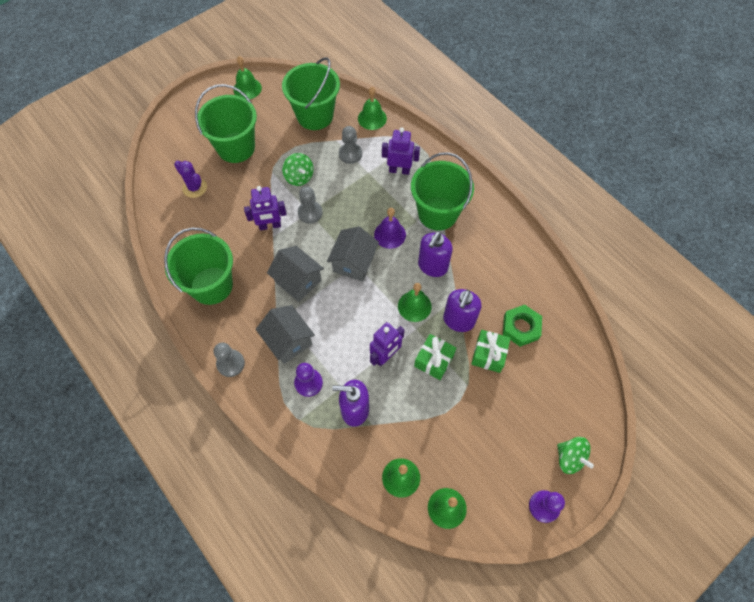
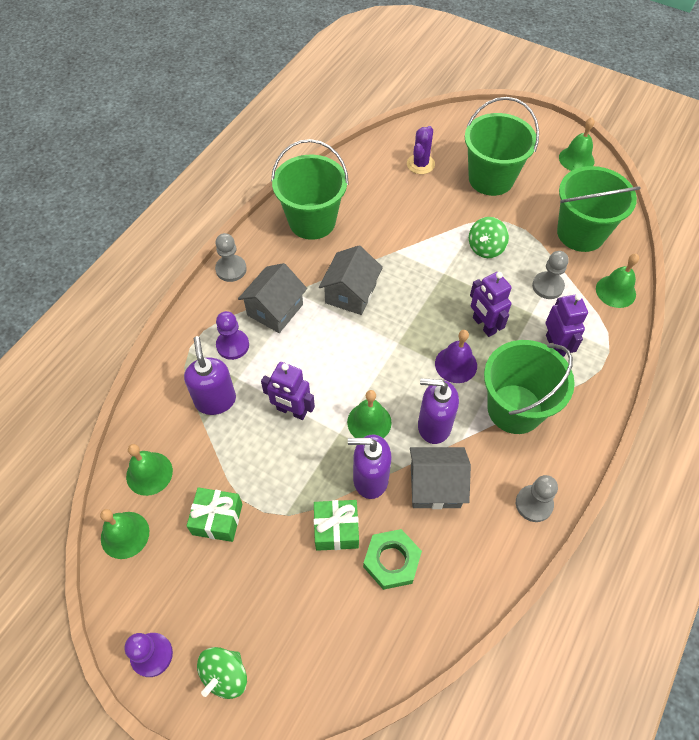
camera: 70 degrees right, 5 degrees down
purple robot [244,186,287,230] -> purple robot moved to [470,272,512,337]
grey pawn [298,187,323,224] -> grey pawn moved to [516,475,558,522]
grey house [327,227,379,282] -> grey house moved to [410,447,471,509]
green gift [414,334,456,380] -> green gift moved to [187,487,243,542]

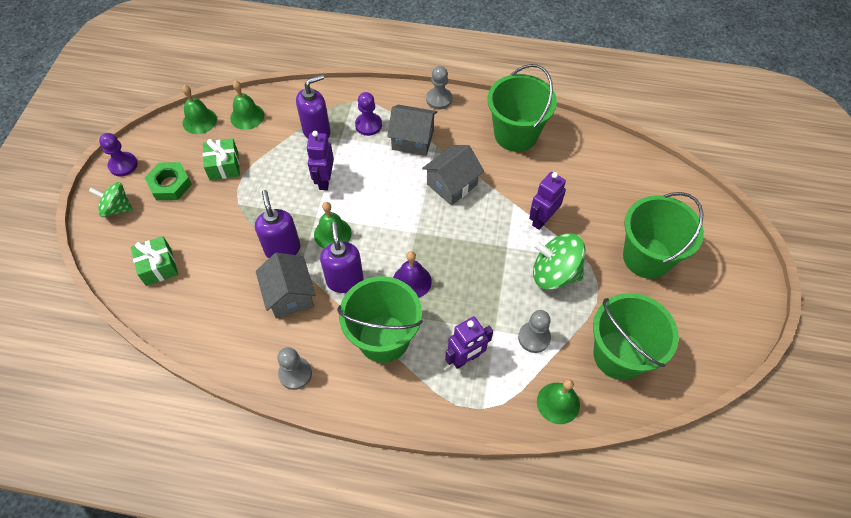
camera: 70 degrees right, 0 degrees up
green gift [314,500,359,551] -> green gift moved to [131,236,178,286]
grey house [319,246,383,315] -> grey house turned 45 degrees counterclockwise [422,145,484,205]
green nut [363,529,422,590] -> green nut moved to [145,162,192,200]
purple cactus [407,126,435,174] -> none
green spinning top [469,217,509,258] -> green spinning top [532,233,585,290], size x1.53
purple robot [470,272,512,337] -> purple robot moved to [529,172,566,230]
green bell [559,117,595,171] -> none

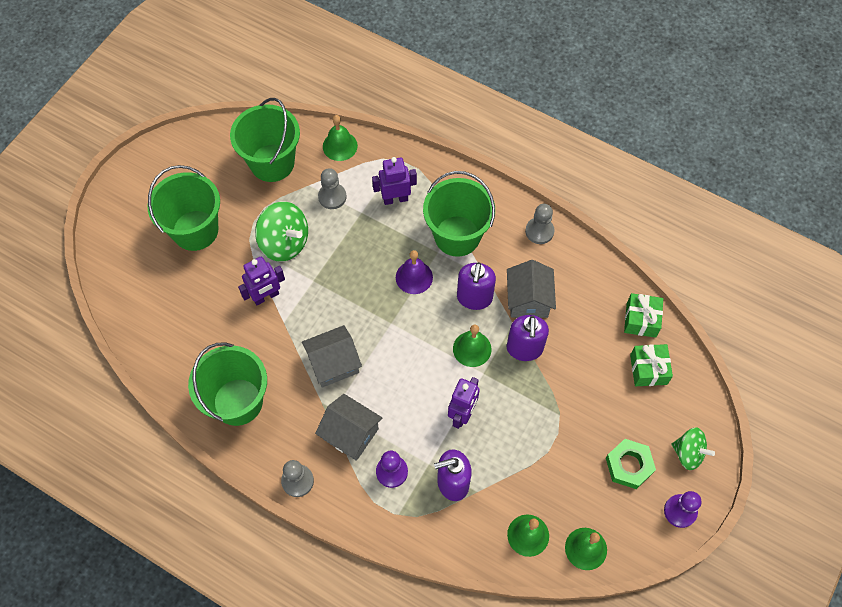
camera: 160 degrees left, 5 degrees up
green gift [203,138,240,180] -> green gift moved to [624,293,663,338]

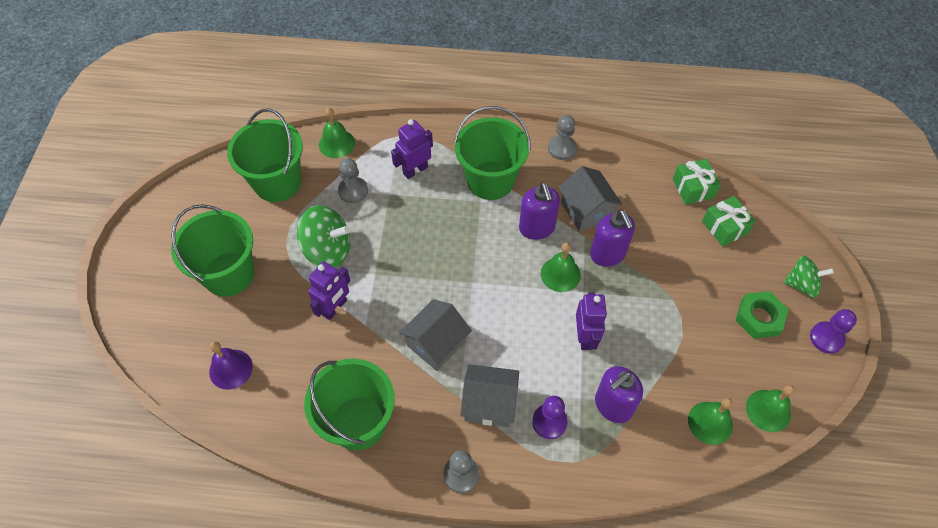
camera: 25 degrees left, 5 degrees down
purple bell [396,250,433,294] -> purple bell moved to [209,341,253,390]

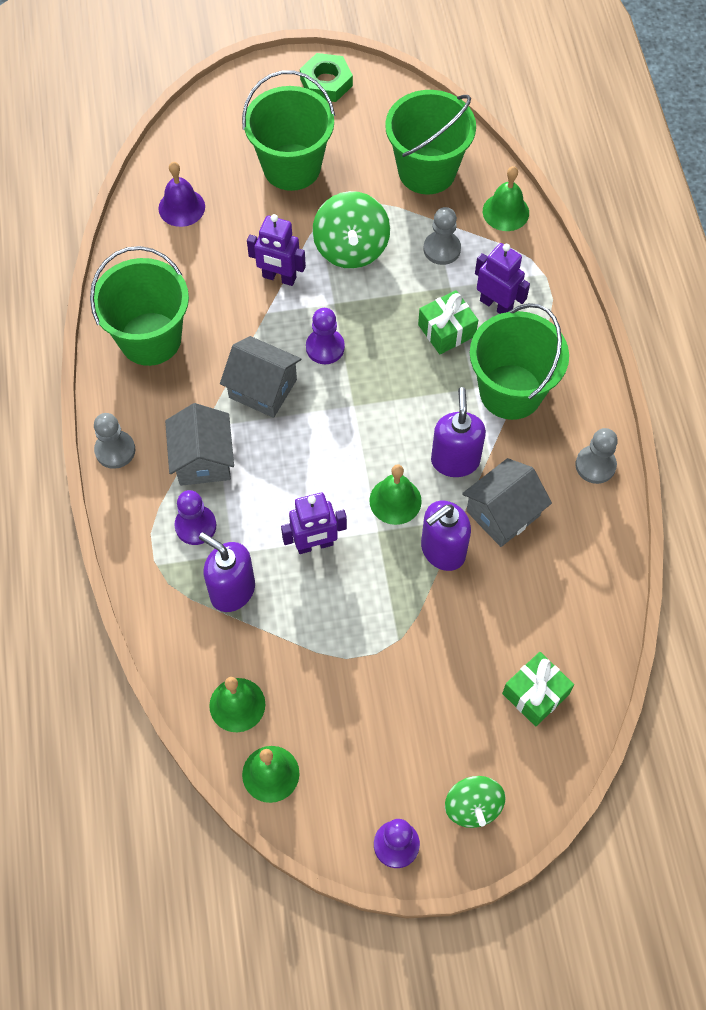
camera: 75 degrees right, 5 degrees up
purple soap dispenser [519,182,560,240] -> purple soap dispenser turned 120 degrees clockwise [431,387,486,477]
green gift [673,159,721,205] -> green gift moved to [418,290,478,355]
green nut [736,291,789,338] -> green nut moved to [300,53,353,102]
none -> purple pawn [306,308,345,364]

